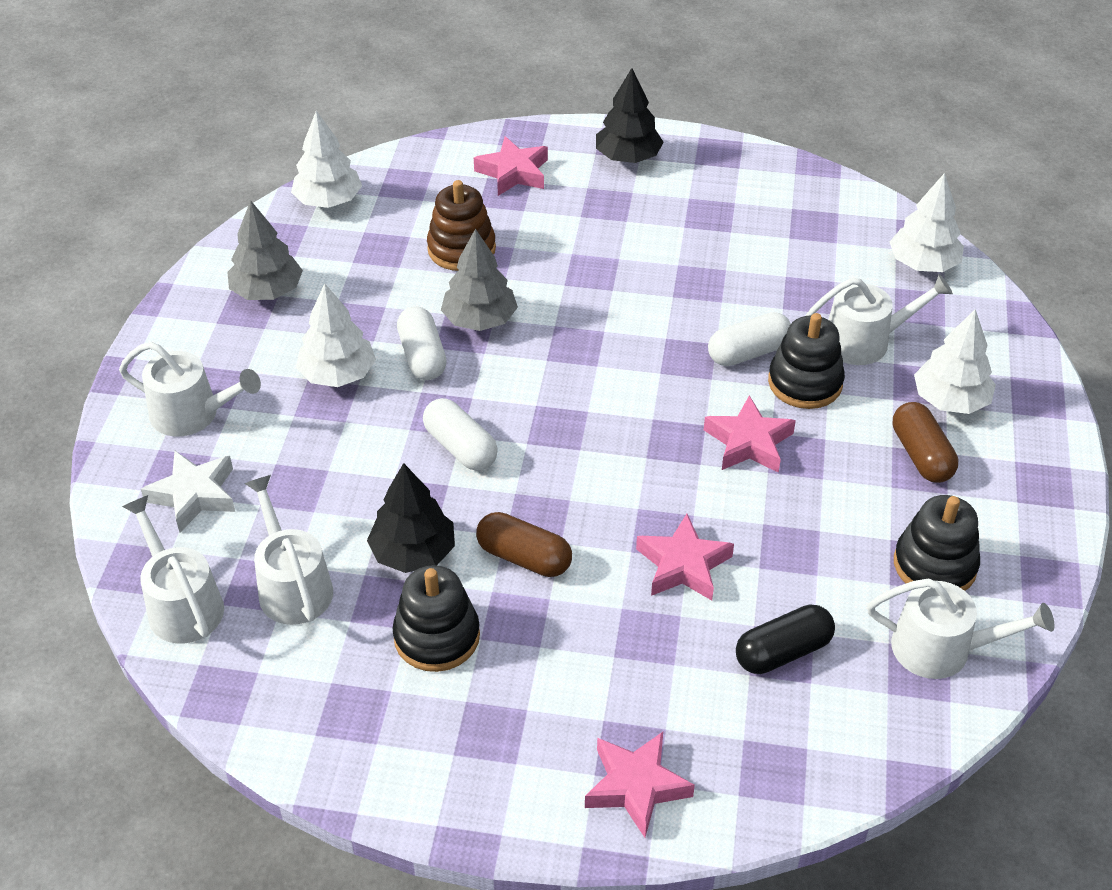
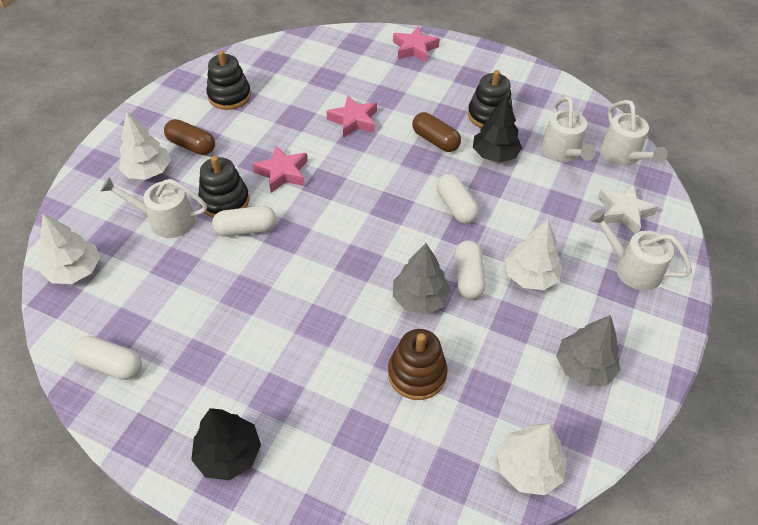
camera: 165 degrees left, 5 degrees up
pink star [474,136,548,196] -> none
black capsule [736,605,835,674] -> none
white watering can [867,578,1055,679] -> none
brown capsule [893,402,958,483] -> brown capsule turned 60 degrees counterclockwise [164,119,215,155]
none -> white capsule [72,336,142,380]

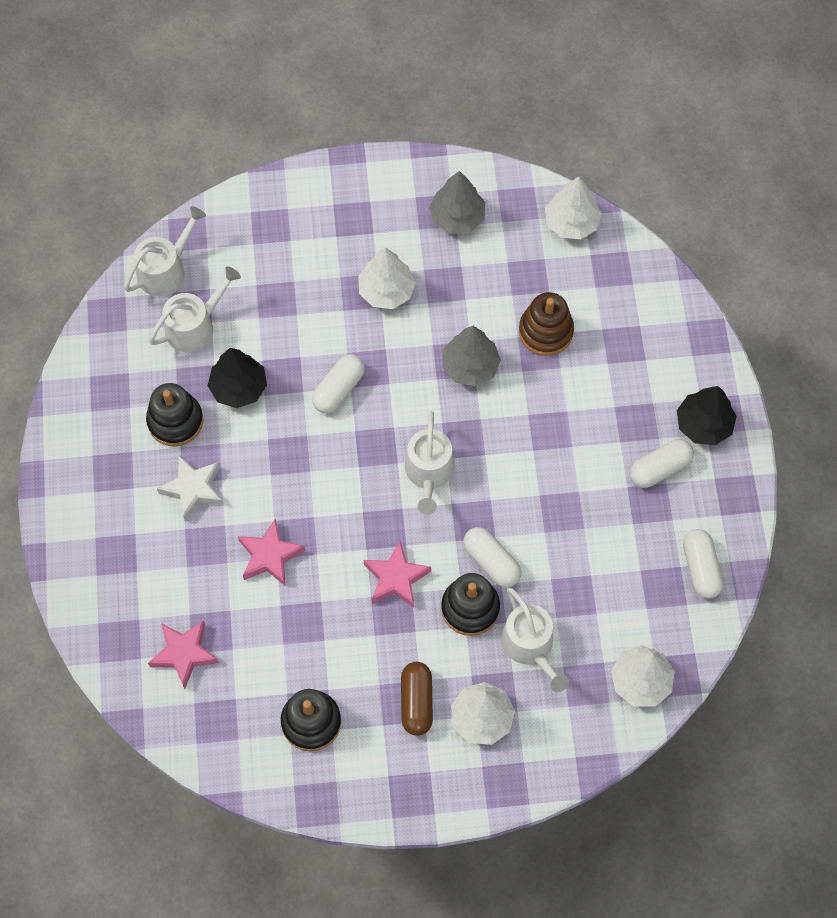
camera: 120 degrees left, 15 degrees up
pink star [393,26,440,63] -> pink star moved to [148,621,219,689]
brown capsule [412,112,461,152] -> none
white capsule [455,240,486,299] -> white capsule moved to [630,439,694,488]
white watering can [589,209,692,290] -> white watering can moved to [405,411,454,515]
white star [598,184,659,234] -> white star moved to [157,455,223,522]

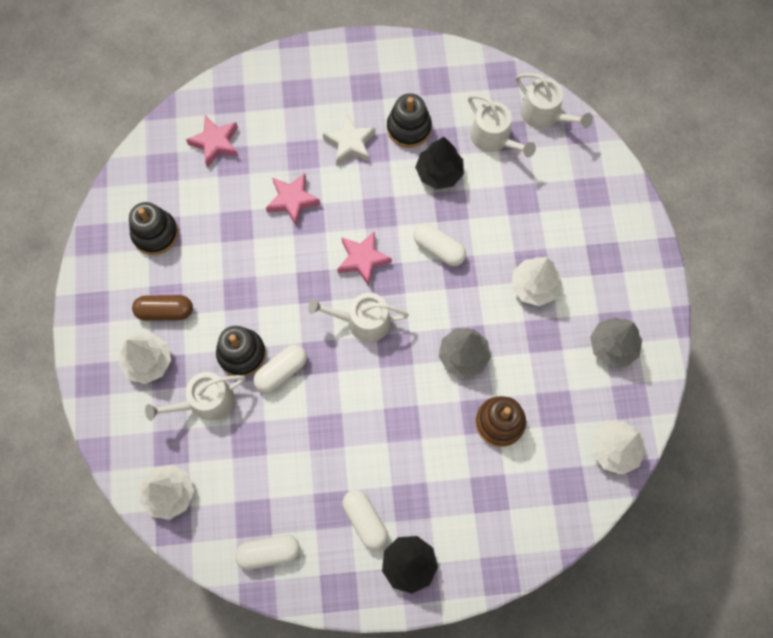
camera: 90 degrees right, 5 degrees up
pink star [364,541,431,608] -> pink star moved to [337,231,392,286]

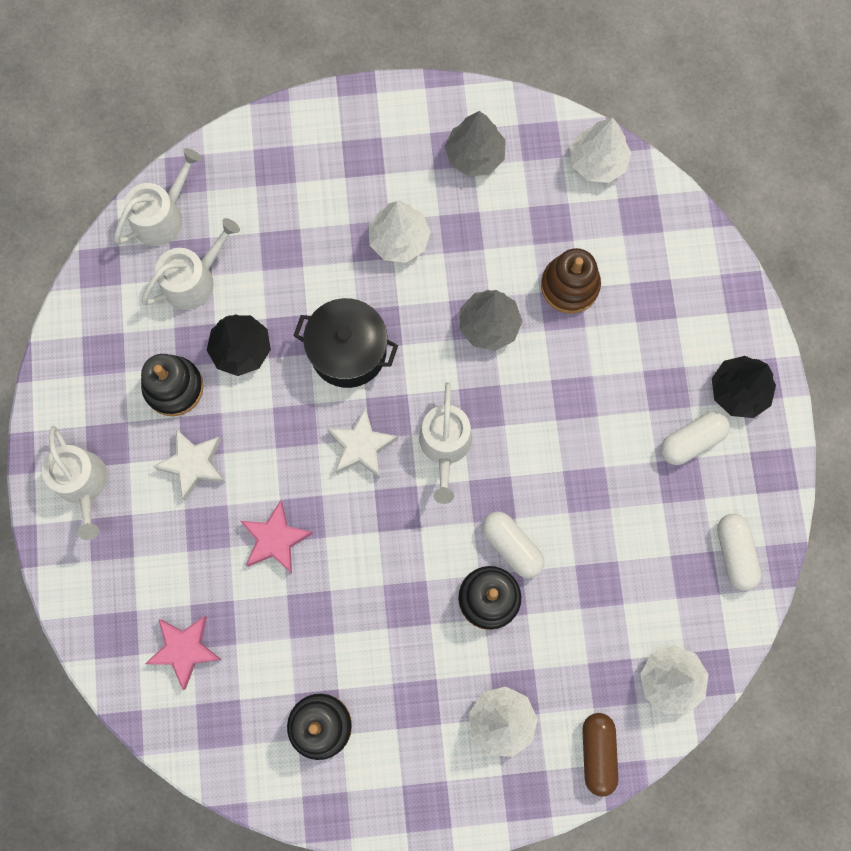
camera: 90 degrees left, 5 degrees up
brown capsule [132,295,193,321] -> brown capsule moved to [582,713,618,797]
white watering can [145,372,245,421] -> white watering can moved to [42,426,107,540]
pink star [337,231,392,286] -> white star [327,408,398,478]
white capsule [414,223,466,266] -> black pot [293,298,398,388]

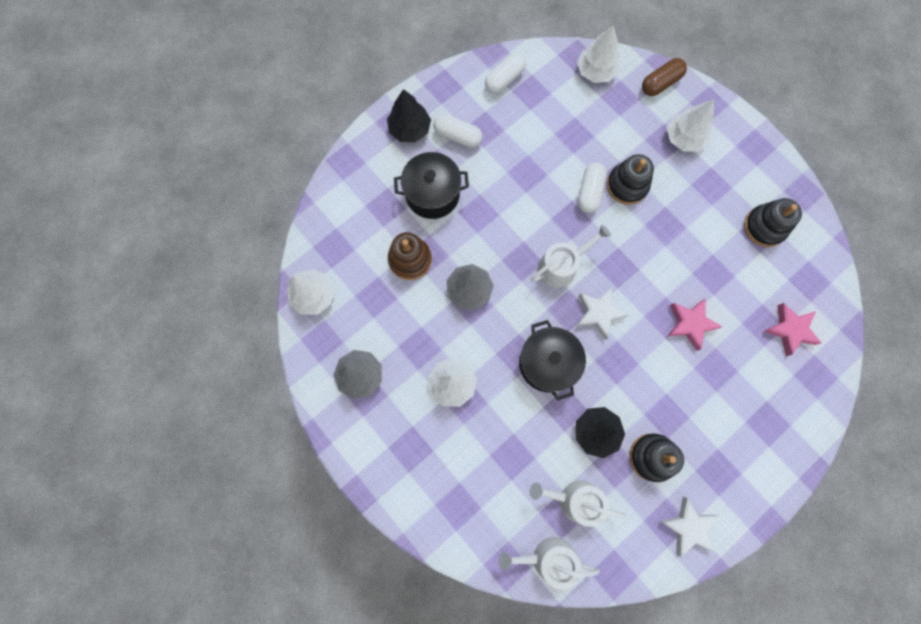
camera: 125 degrees left, 0 degrees up
white watering can [42,426,107,540] -> none
white star [153,429,225,501] -> white star moved to [660,497,719,557]
none -> black pot [394,152,469,219]

